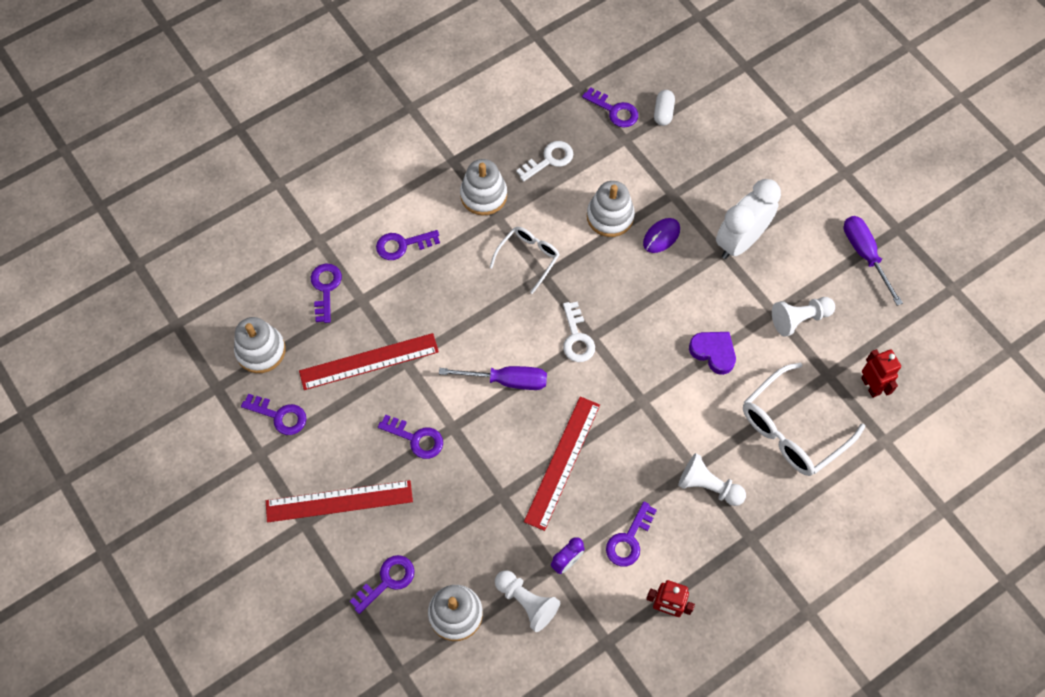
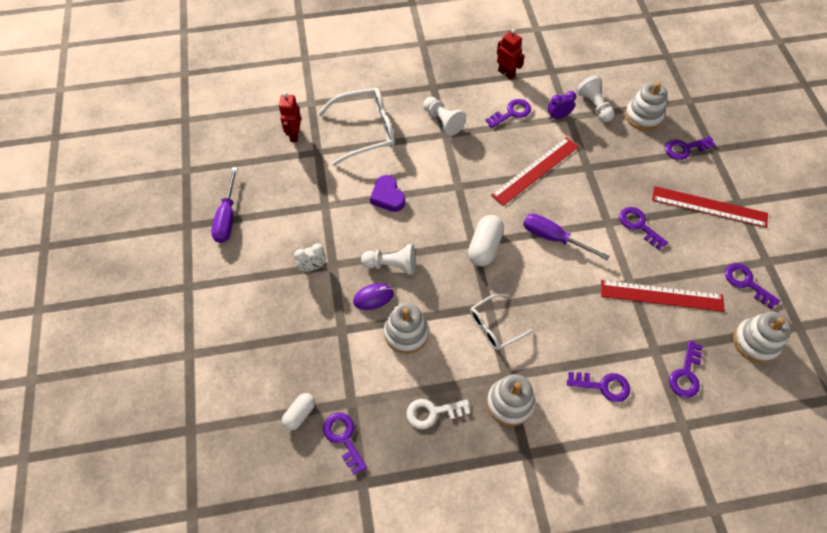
camera: 155 degrees left, 5 degrees down
white key [563,301,595,362] -> white capsule [468,215,504,266]
white clock [716,179,781,259] -> white clock [294,244,326,271], size x0.48
white pawn [772,297,835,337] -> white pawn moved to [361,244,416,275]

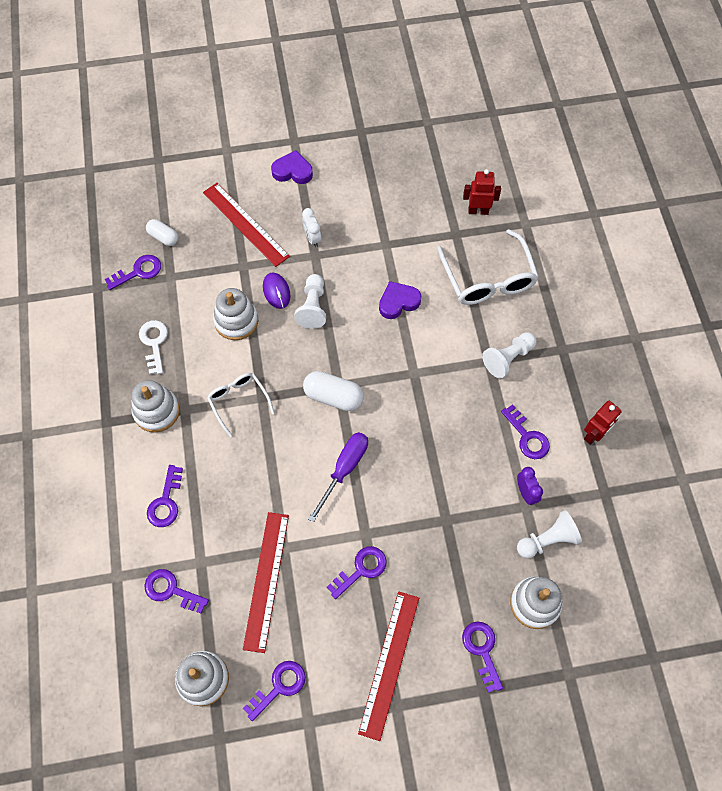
camera: 90 degrees right, 5 degrees up
purple screwdriver [211,167,238,243] -> none
red ruler [491,137,579,206] -> red ruler moved to [203,183,290,267]
none -> purple heart [271,150,313,184]

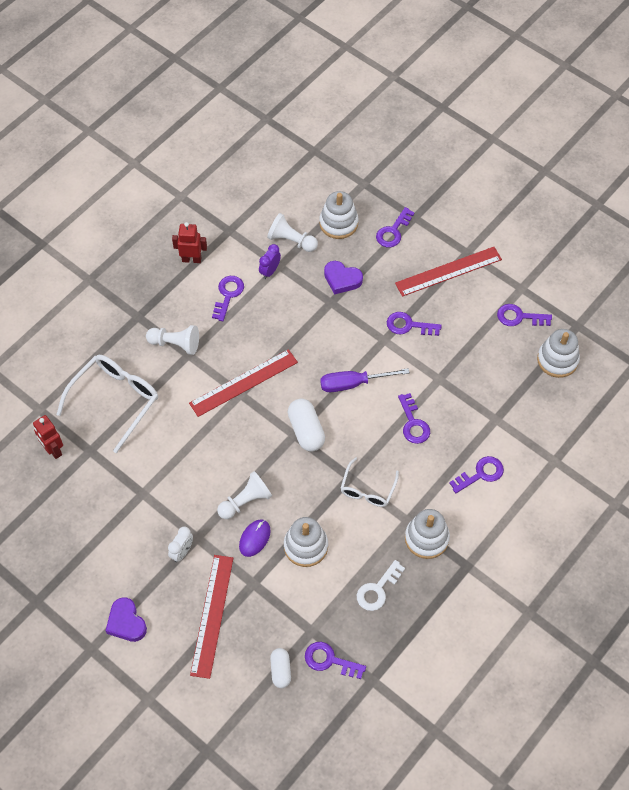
camera: 130 degrees left, 5 degrees down
purple key [144,569,209,613] -> purple key moved to [398,393,430,444]
red ruler [243,512,289,653] -> red ruler moved to [189,349,298,417]
purple heart [379,281,421,319] -> purple heart moved to [324,261,363,295]

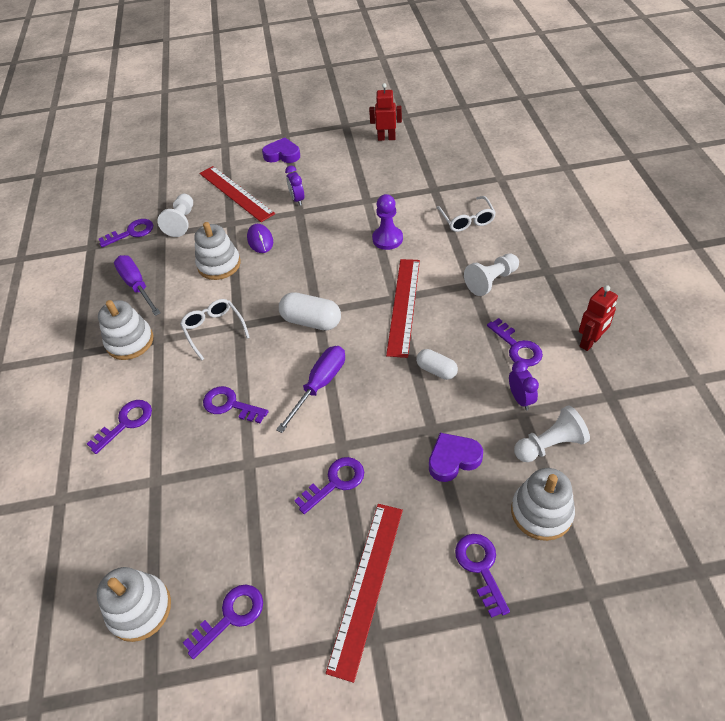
camera: 135 degrees right, 10 degrees down
red robot [33,415,63,459] -> red robot moved to [369,83,402,141]
white glasses [56,355,158,453] -> white glasses [436,196,496,232], size x0.60
white clock [168,527,193,562] -> purple clock [285,166,304,205]
white pawn [217,471,272,519] -> white pawn moved to [157,194,193,237]
white capsule [270,648,291,688] -> white capsule moved to [416,349,458,380]
white key [357,560,405,611] -> purple screwdriver [114,255,160,316]
purple key [449,456,504,493] -> purple key turned 150 degrees counterclockwise [87,400,152,454]
none -> purple pawn [372,194,403,250]

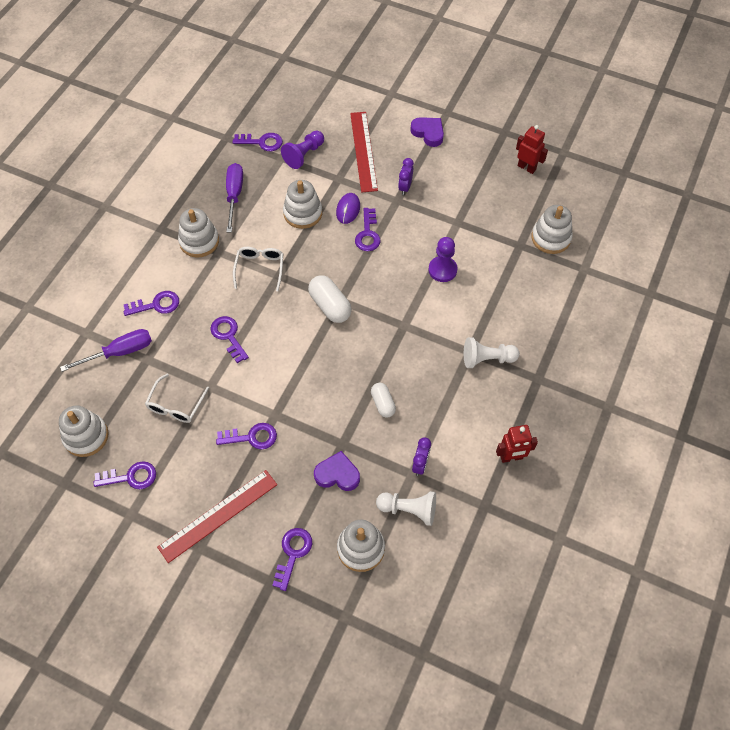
camera: 30 degrees right, 10 degrees up
white pawn [157,194,193,237] -> purple pawn [281,131,324,169]
purple screwdriver [276,346,345,433] -> purple screwdriver moved to [60,329,152,372]
red ruler [386,259,420,358] -> none
white glasses [436,196,496,232] -> white glasses moved to [145,373,209,423]
purple key [487,318,543,367] -> purple key moved to [355,208,380,251]
none -> white stacking toy [532,205,573,254]

